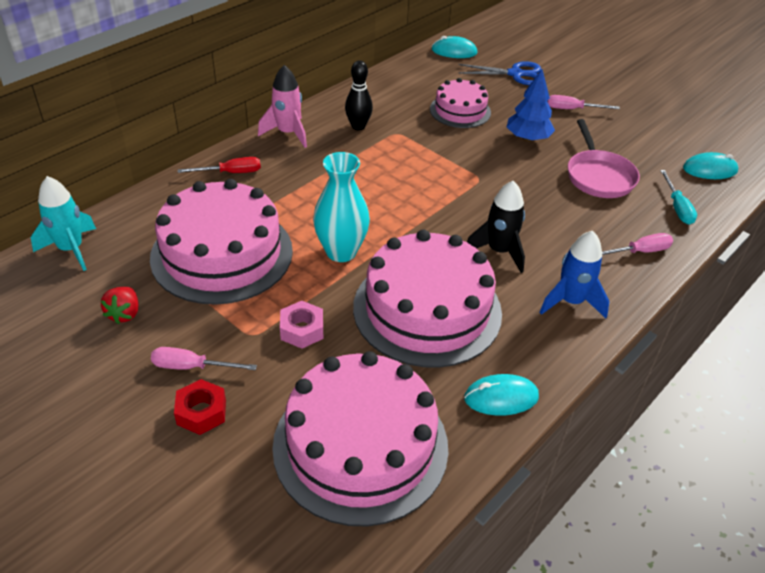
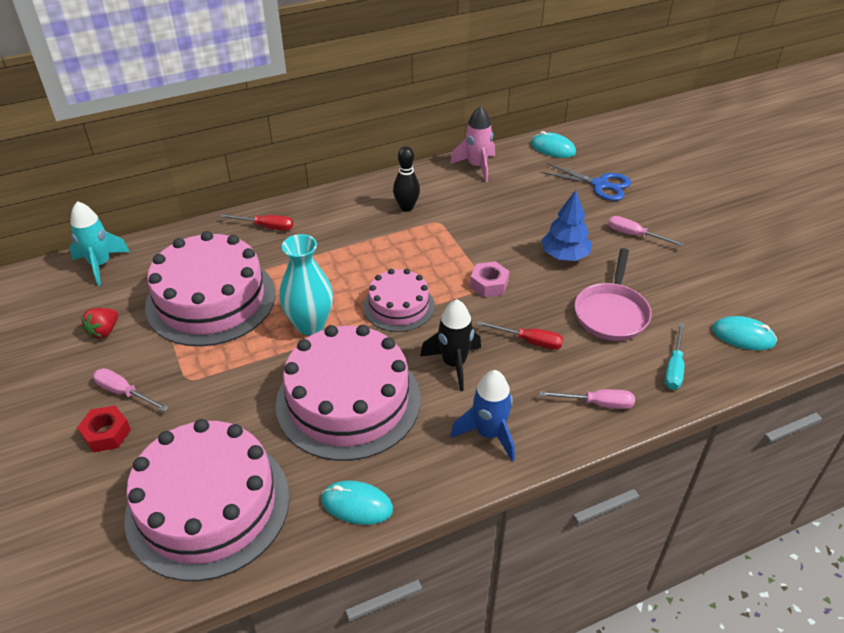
camera: 25 degrees right, 0 degrees up
pink rocket [258,65,307,148] -> pink rocket moved to [450,106,495,182]
pink nut [280,301,323,349] -> pink nut moved to [470,261,509,297]
pink cake [430,78,491,128] -> pink cake moved to [363,269,435,332]
none -> red screwdriver [477,321,563,350]

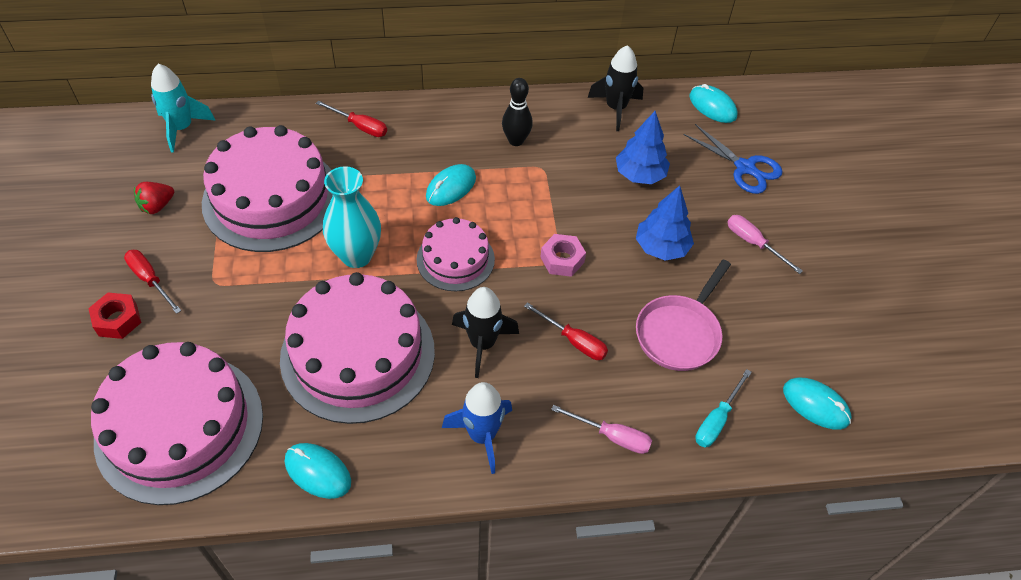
camera: 15 degrees right, 10 degrees up
pink screwdriver [93,368,169,411] -> red screwdriver [124,250,182,314]
pink rocket [450,106,495,182] -> black rocket [588,45,643,131]
none -> turquoise mouse [426,164,476,206]
none -> blue tree [616,111,670,184]

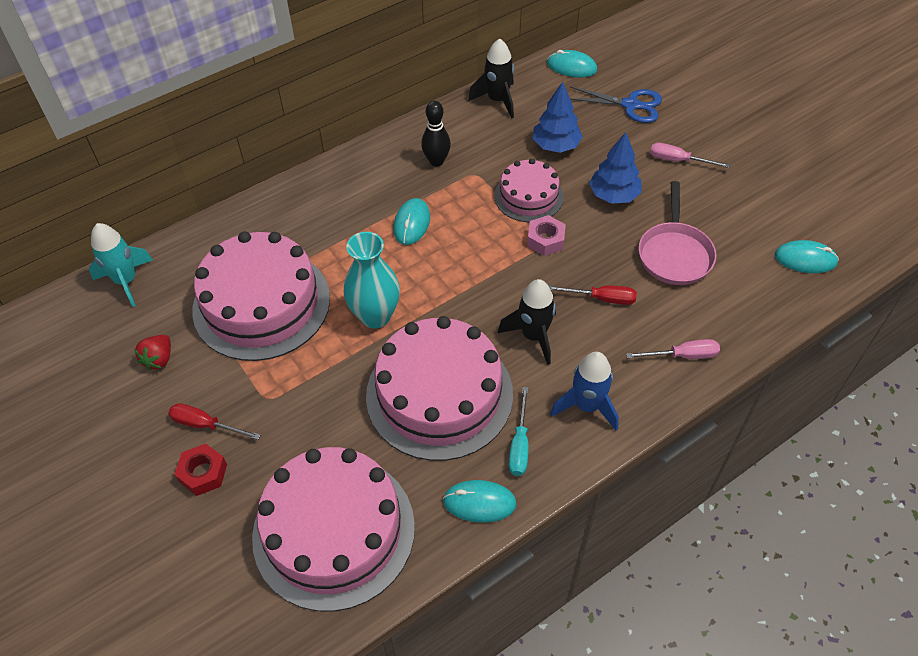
camera: 25 degrees left, 0 degrees up
red screwdriver [316,101,387,137] -> none
pink cake [417,217,495,291] -> pink cake moved to [494,159,564,222]
turquoise screwdriver [695,369,752,448] -> turquoise screwdriver moved to [509,387,529,476]

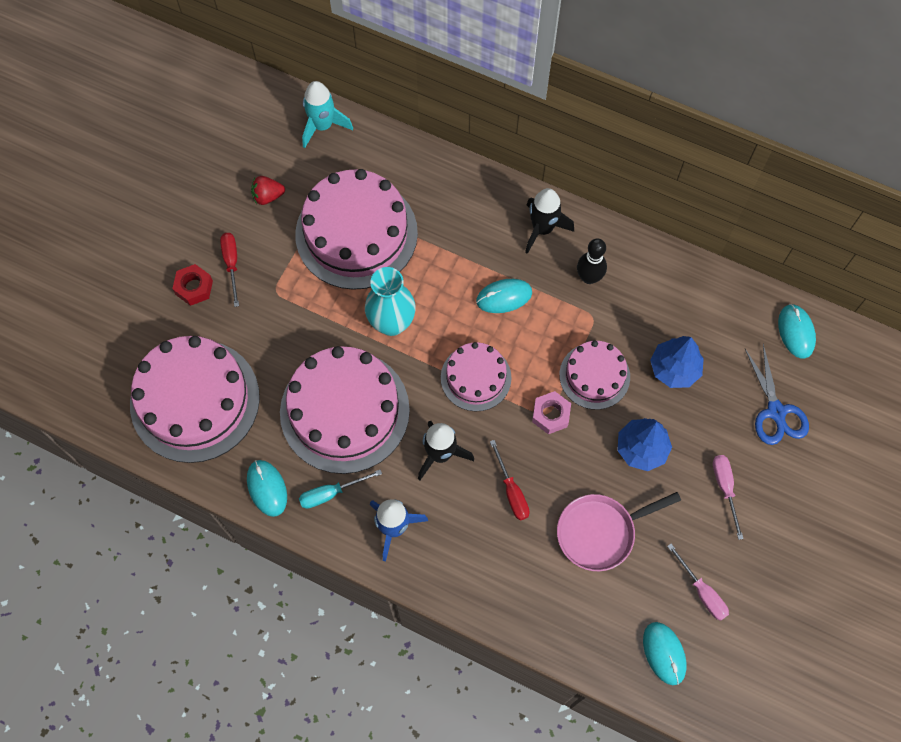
camera: 60 degrees right, 15 degrees up
black rocket [468,38,514,119] -> black rocket moved to [525,188,574,254]
pink screwdriver [626,339,720,359] -> pink screwdriver moved to [667,544,729,621]
none -> pink cake [441,342,512,412]

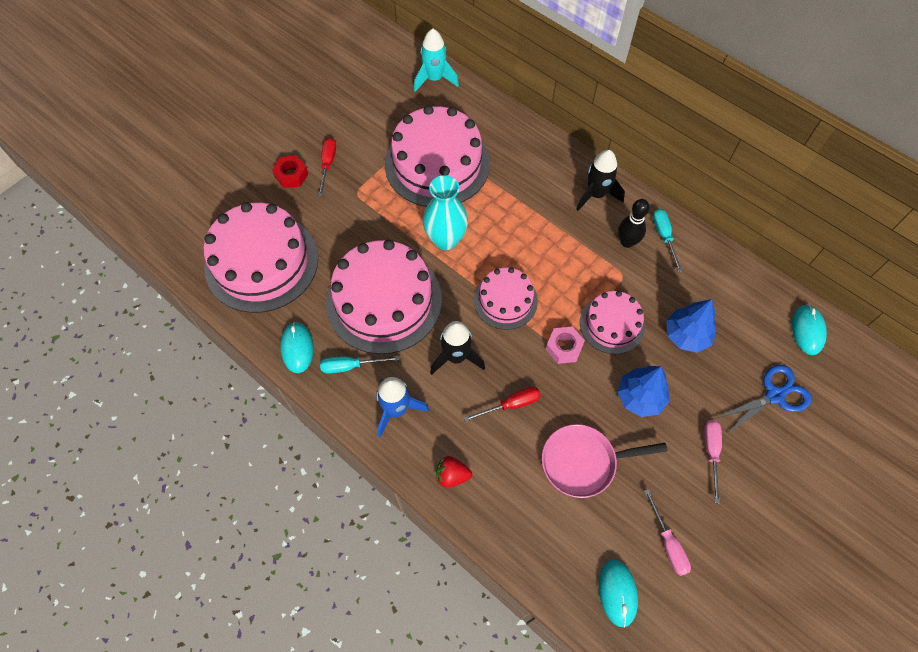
camera: 15 degrees right, 5 degrees down
red strawberry [251,176,285,205] -> red strawberry moved to [436,456,472,488]
turquoise mouse [476,279,532,313] -> none
red screwdriver [490,440,530,520] -> red screwdriver turned 105 degrees counterclockwise [464,387,541,422]
blue scissors [745,344,809,445] -> blue scissors turned 120 degrees counterclockwise [717,365,812,434]
none -> turquoise screwdriver [653,209,683,272]

